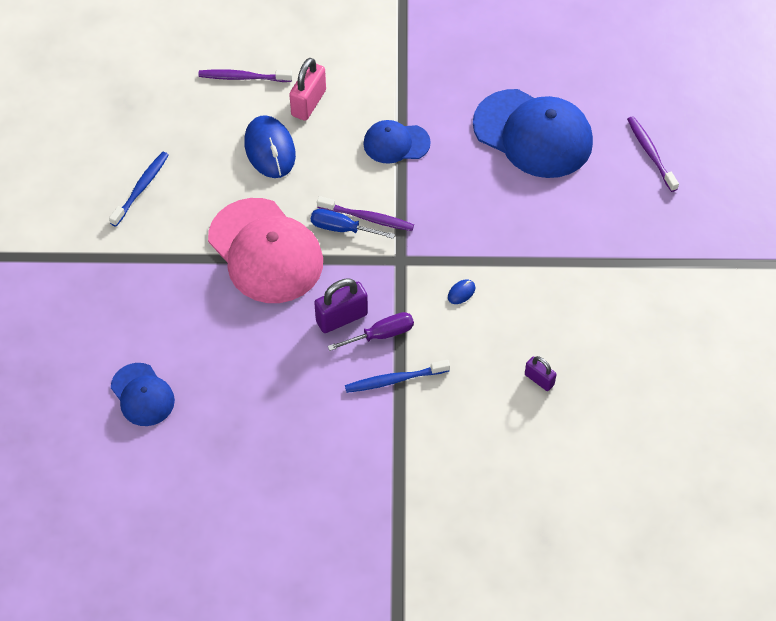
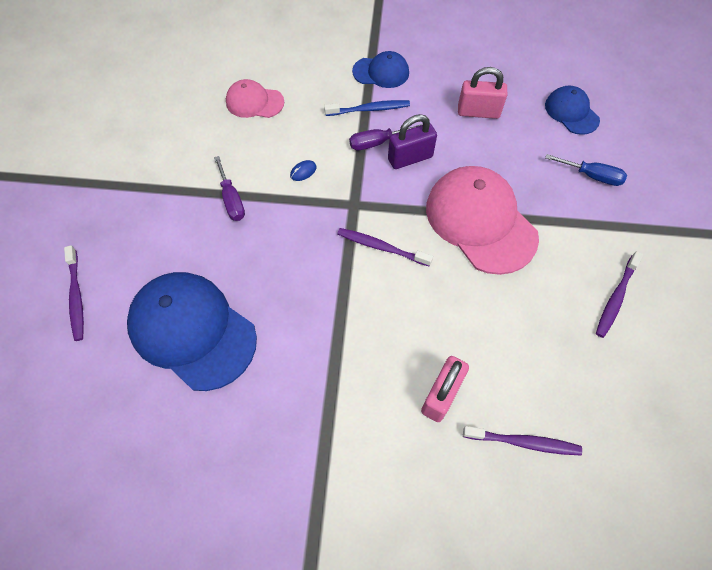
camera: 175 degrees left, 5 degrees up
blue toothbrush [109,152,169,227] -> purple toothbrush [596,251,643,338]
blue mouse [244,115,296,178] -> none
blue screwdriver [311,209,395,239] -> blue screwdriver moved to [545,154,627,186]
blue cap [363,120,431,164] -> blue cap moved to [352,51,409,88]
purple padlock [525,356,557,391] -> pink cap [226,79,284,118]
none -> purple screwdriver [214,156,245,221]
none -> pink padlock [458,67,507,119]

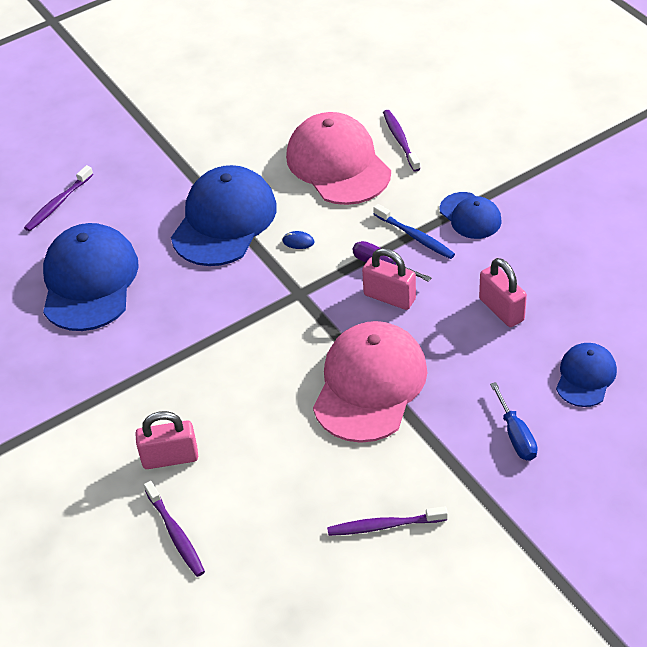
camera: 55 degrees right, 15 degrees down
purple screwdriver [214,156,245,221] -> blue cap [171,165,277,266]
pink cap [226,79,284,118] -> pink cap [286,112,391,205], size x1.87
purple toothbrush [337,228,433,266] -> purple toothbrush moved to [383,110,420,172]
purple padlock [388,114,437,169] -> pink padlock [362,248,416,310]

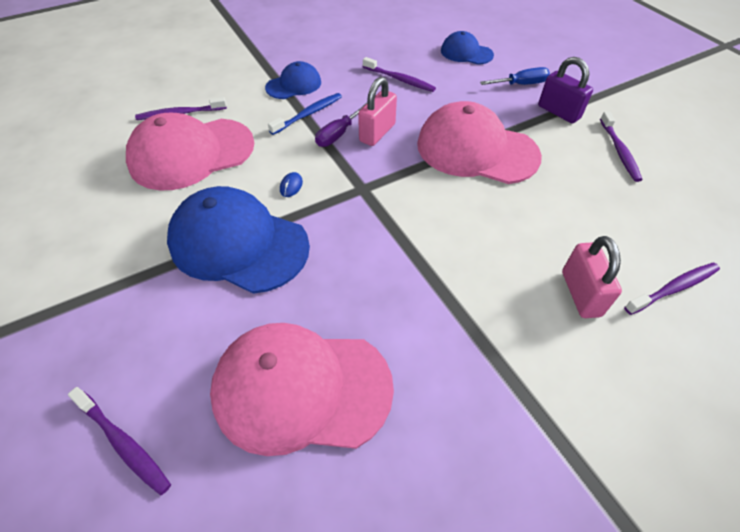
camera: 90 degrees left, 5 degrees up
blue cap [43,223,139,331] -> pink cap [210,323,394,456]
pink padlock [479,258,527,327] -> purple toothbrush [363,57,436,92]
none -> purple padlock [538,57,593,123]

